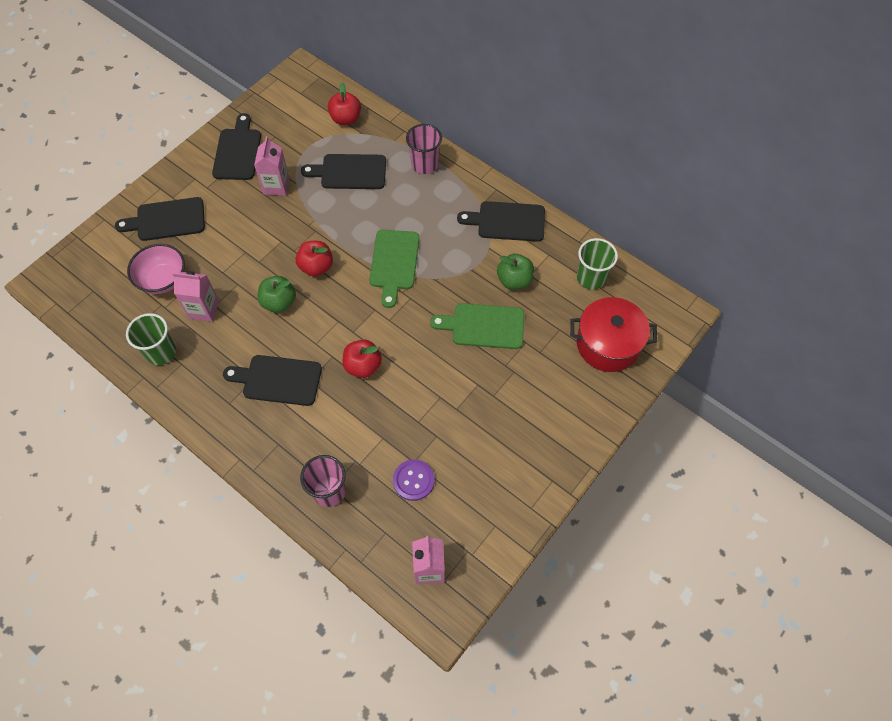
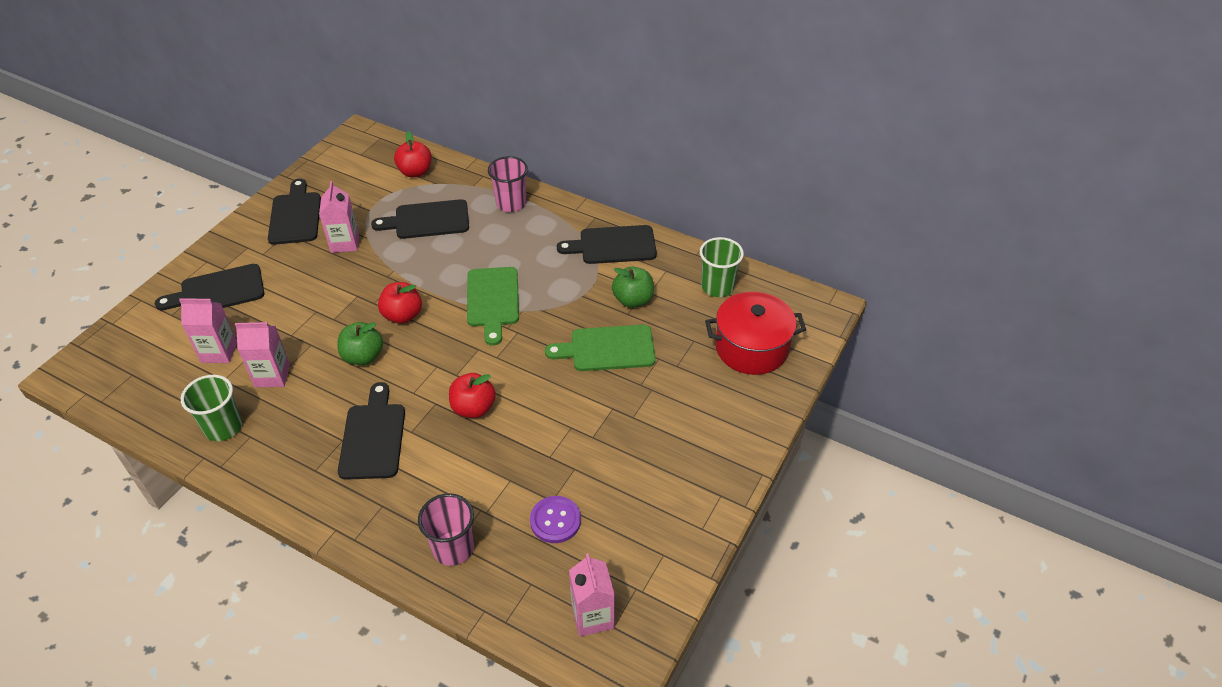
camera: 10 degrees left, 15 degrees down
pink bowl [127,244,185,294] -> pink carton [179,298,237,363]
black cutting board [223,355,322,406] -> black cutting board turned 90 degrees clockwise [338,382,405,480]

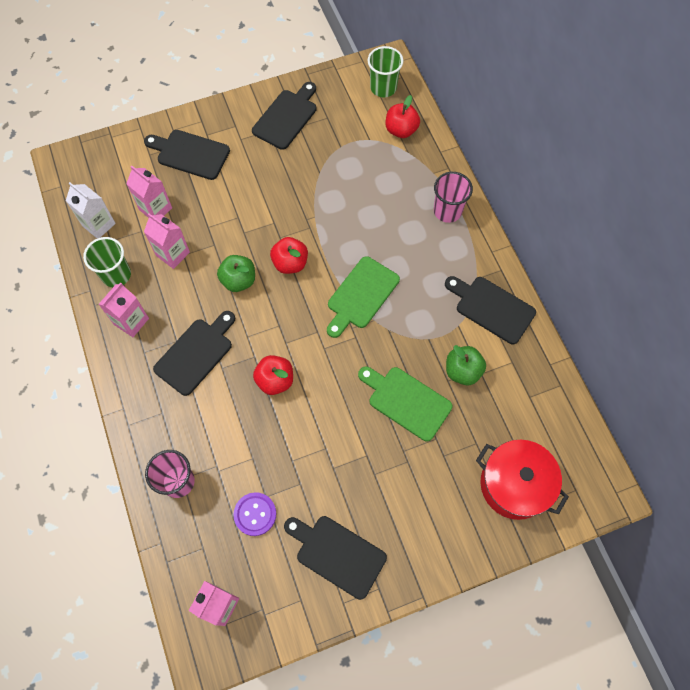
camera: 40 degrees right, 20 degrees up
pink carton [319,181,359,253] -> pink carton moved to [98,282,149,337]
black cutting board [371,199,469,239] -> black cutting board moved to [284,516,387,600]
green cup [700,237,744,297] -> green cup moved to [367,46,403,97]
none -> white carton [66,182,116,238]

